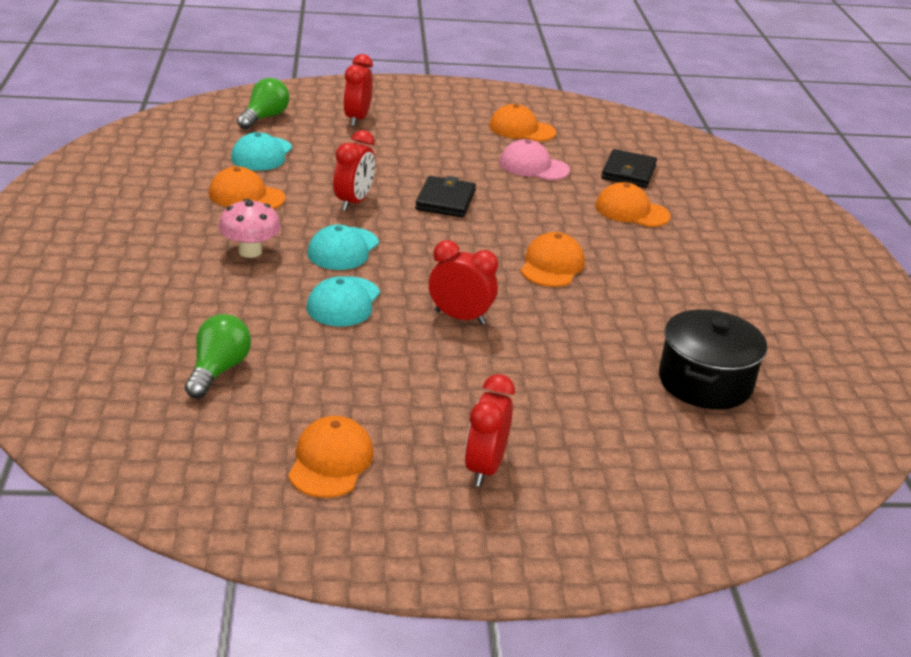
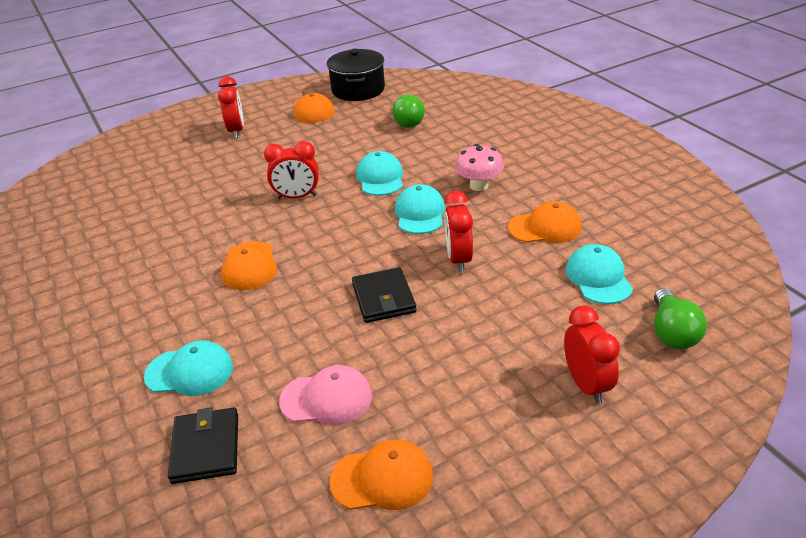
camera: 160 degrees right, 5 degrees up
orange cap [595,182,671,227] -> turquoise cap [144,340,233,396]
black pot [659,309,767,409] -> black pot moved to [327,49,385,101]

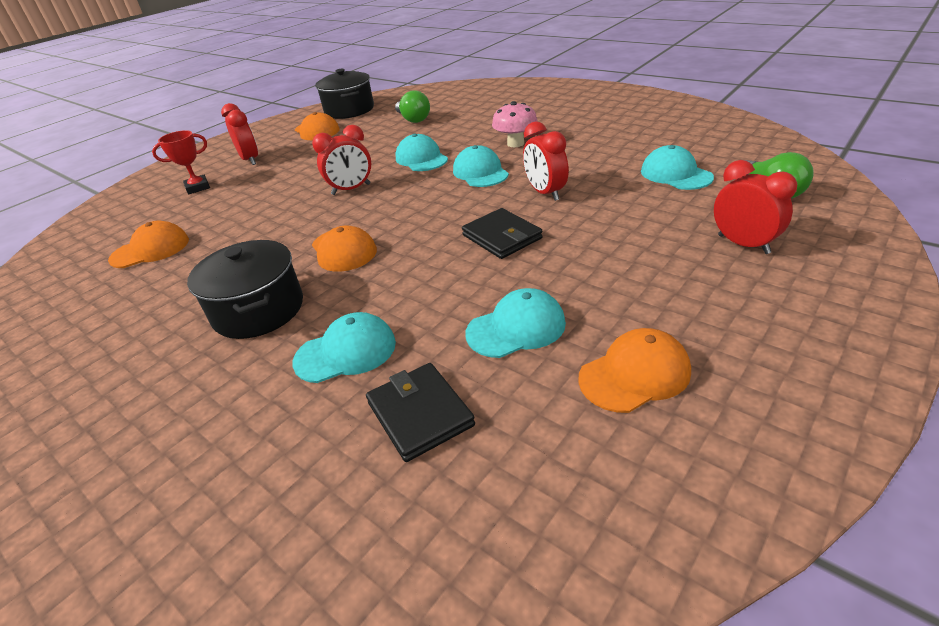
camera: 20 degrees left, 0 degrees up
pink cap [279,365,372,425] -> turquoise cap [466,288,566,358]
orange cap [508,201,582,243] -> orange cap moved to [108,221,189,268]
none -> red trophy [152,130,210,194]
none -> black pot [187,240,303,339]

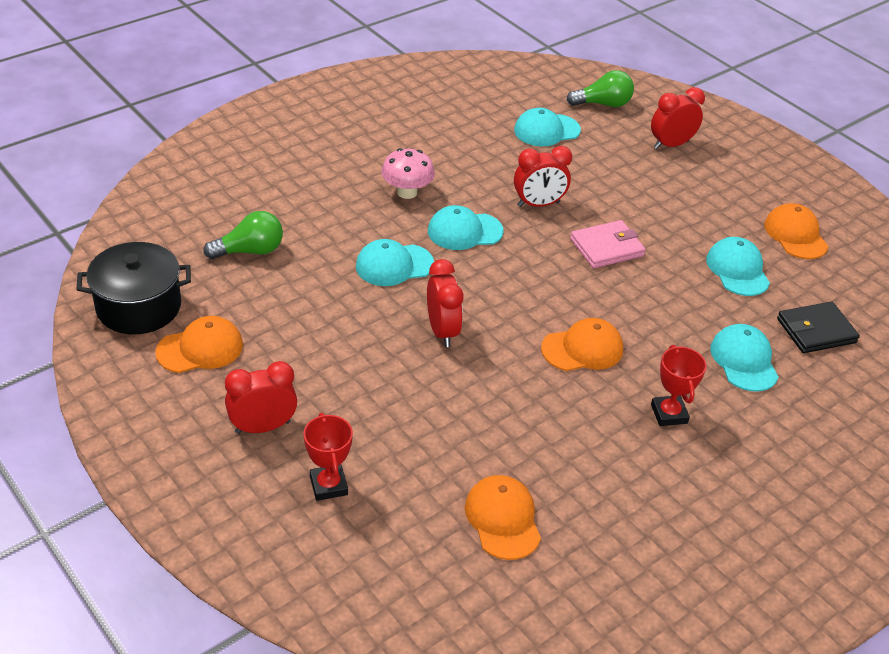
camera: 85 degrees left, 5 degrees up
black pot [187,240,303,339] -> red trophy [651,345,707,426]
black wallet [462,208,543,259] -> pink wallet [570,220,646,268]

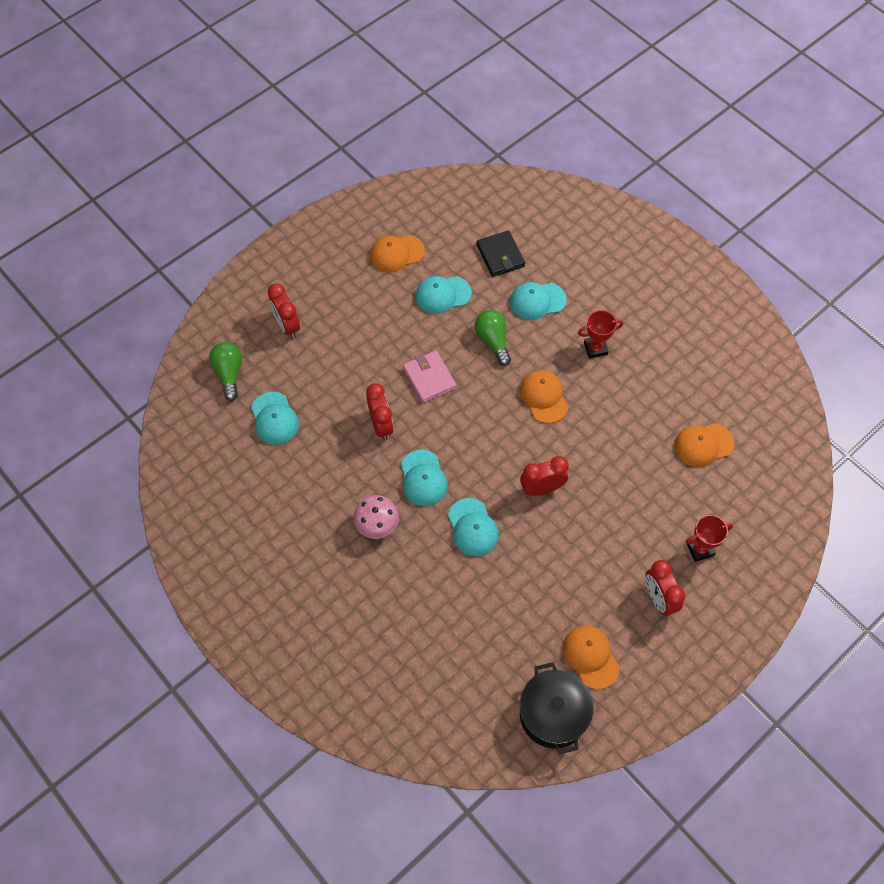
camera: 90 degrees left, 20 degrees up
green light bulb [204,211,283,259] -> green light bulb moved to [475,310,511,366]

